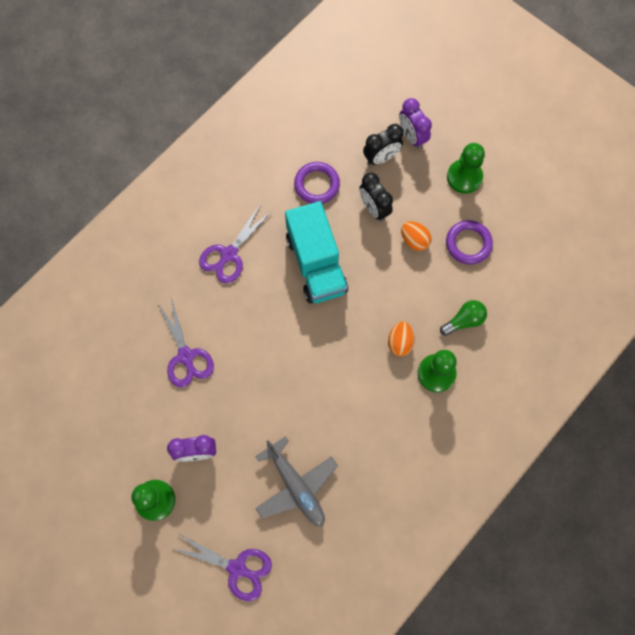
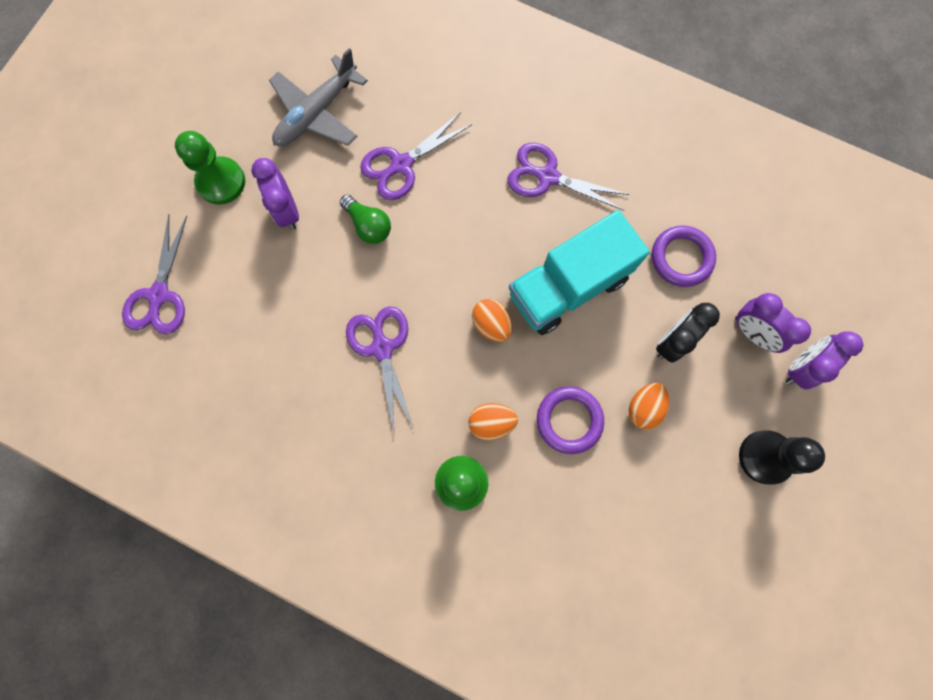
camera: 75 degrees right, 5 degrees up
grey plane [255,436,338,526] -> grey plane moved to [269,48,368,147]
black clock [363,124,403,165] -> purple clock [735,293,811,353]
green light bulb [440,300,487,336] -> green light bulb moved to [340,195,391,244]
purple ring [446,220,493,264] -> purple ring moved to [537,386,604,454]
green pawn [447,143,485,194] -> black pawn [739,430,825,484]
none -> purple scissors [346,306,414,432]
none -> orange egg [472,299,512,342]

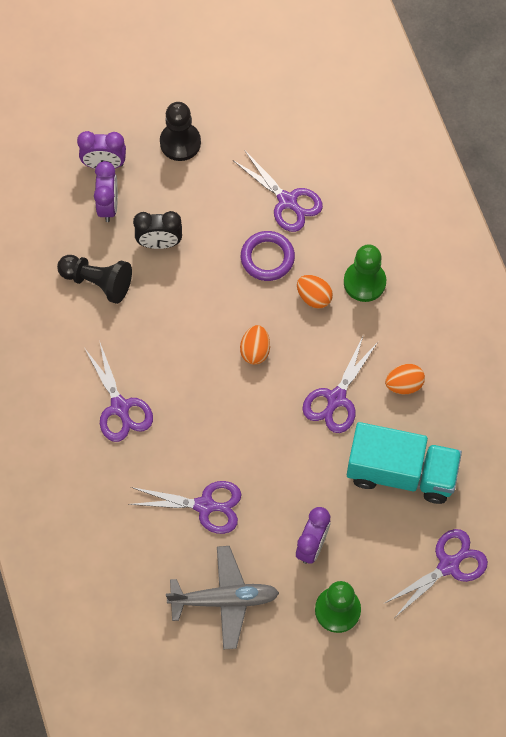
camera: 135 degrees left, 10 degrees down
green light bulb [340,195,391,244] -> none
turquoise truck [509,210,650,335] -> turquoise truck moved to [347,422,462,504]
orange egg [629,383,670,430] -> orange egg moved to [385,364,425,394]
purple ring [652,225,716,287] -> black pawn [57,255,132,304]
none -> purple scissors [233,150,323,232]

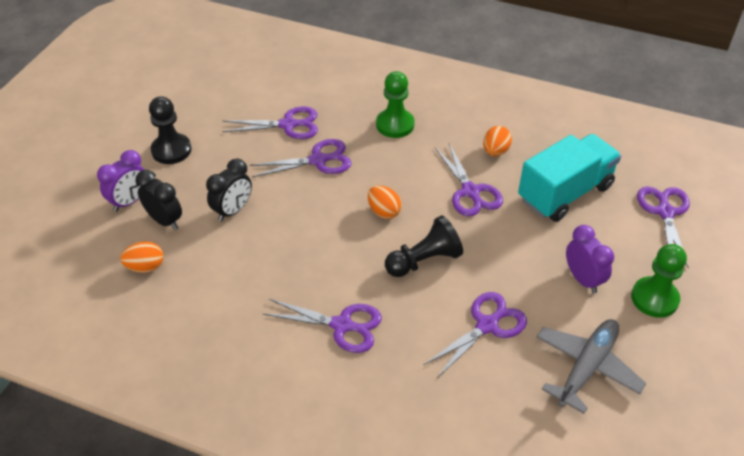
camera: 50 degrees left, 20 degrees down
black pawn [57,255,132,304] -> black pawn moved to [385,215,463,277]
purple clock [94,161,118,222] -> black clock [135,170,182,230]
purple ring [241,231,295,281] -> purple scissors [249,139,351,177]
orange egg [297,275,333,309] -> orange egg moved to [120,241,164,273]

